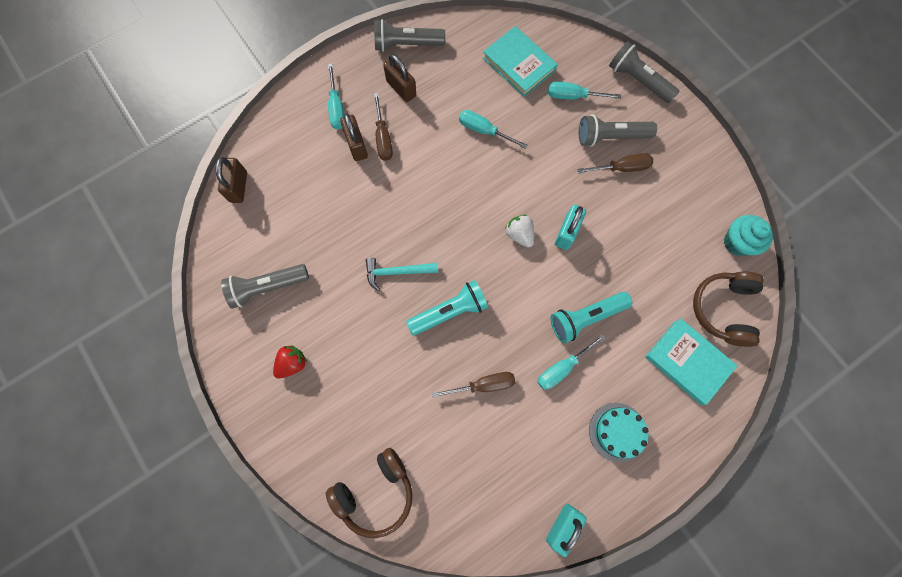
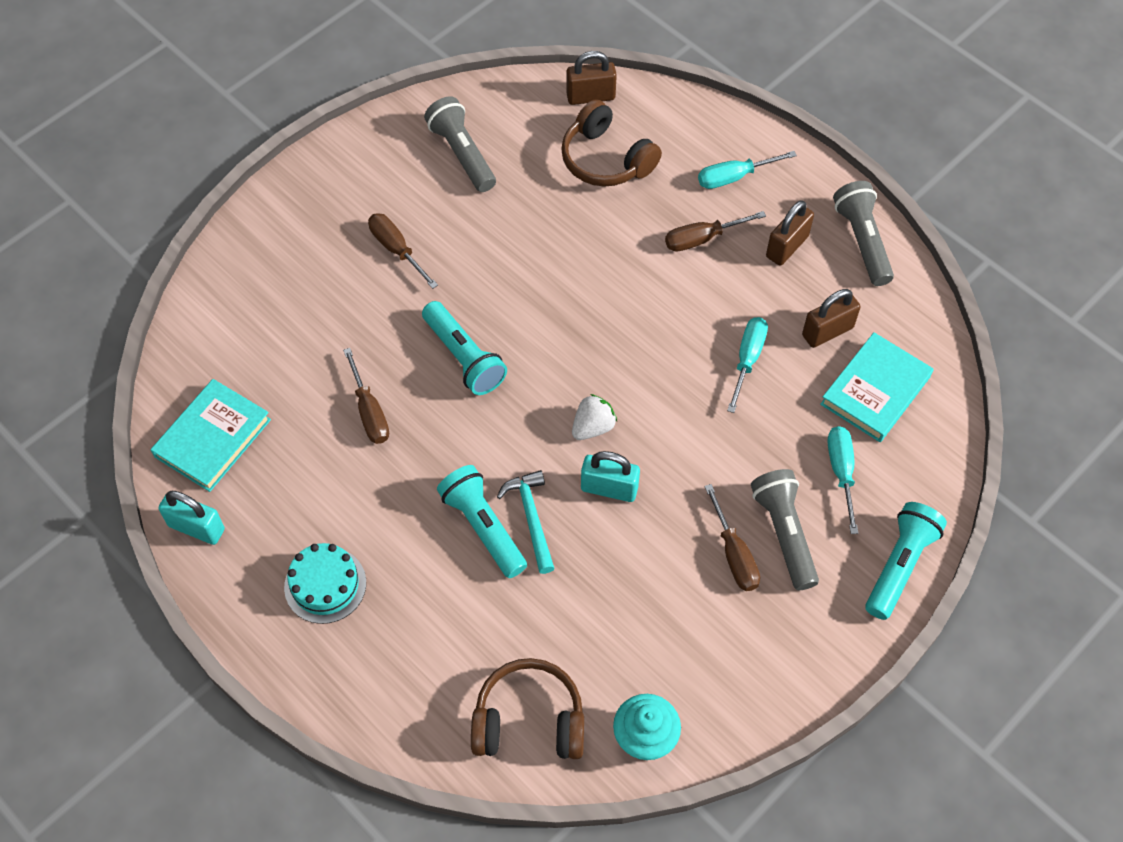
camera: 80 degrees right, 15 degrees down
red strawberry [273,345,307,378] -> none
brown headphones [326,448,413,538] -> brown headphones moved to [561,99,662,187]
brown padlock [340,113,368,161] -> brown padlock moved to [802,289,861,348]
turquoise hammer [366,258,438,291] -> turquoise hammer moved to [497,470,555,574]
turquoise screwdriver [537,334,606,390] -> none
grey flashlight [609,41,680,103] -> turquoise flashlight [865,502,947,620]
turquoise book [645,318,738,405] -> turquoise book moved to [151,379,271,492]
none -> brown screwdriver [368,213,438,289]

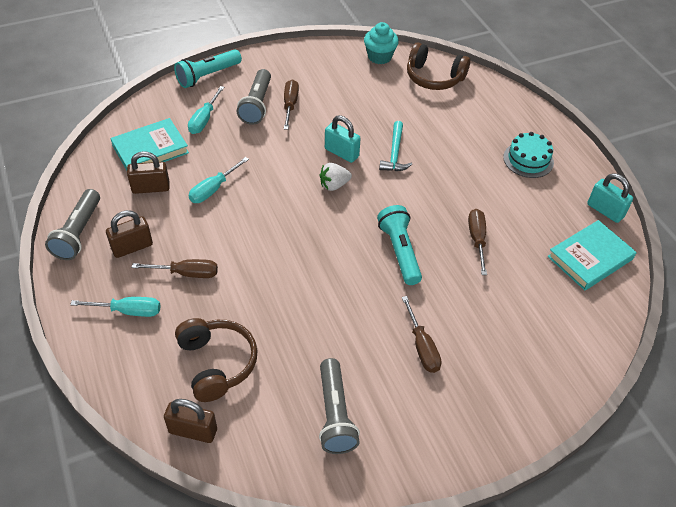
camera: 160 degrees left, 10 degrees down
turquoise flashlight [437,465,527,578] -> none

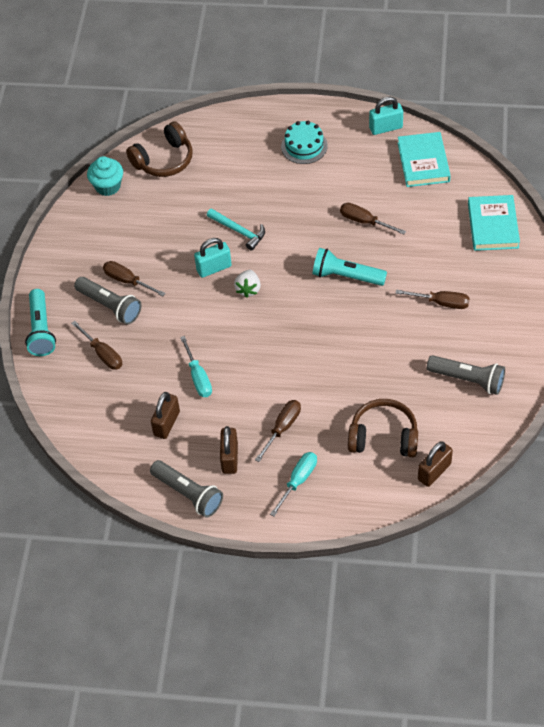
camera: 55 degrees left, 5 degrees up
turquoise book [111,118,189,170] -> turquoise book moved to [468,195,520,251]
turquoise screwdriver [188,86,224,134] -> brown screwdriver [71,321,123,370]

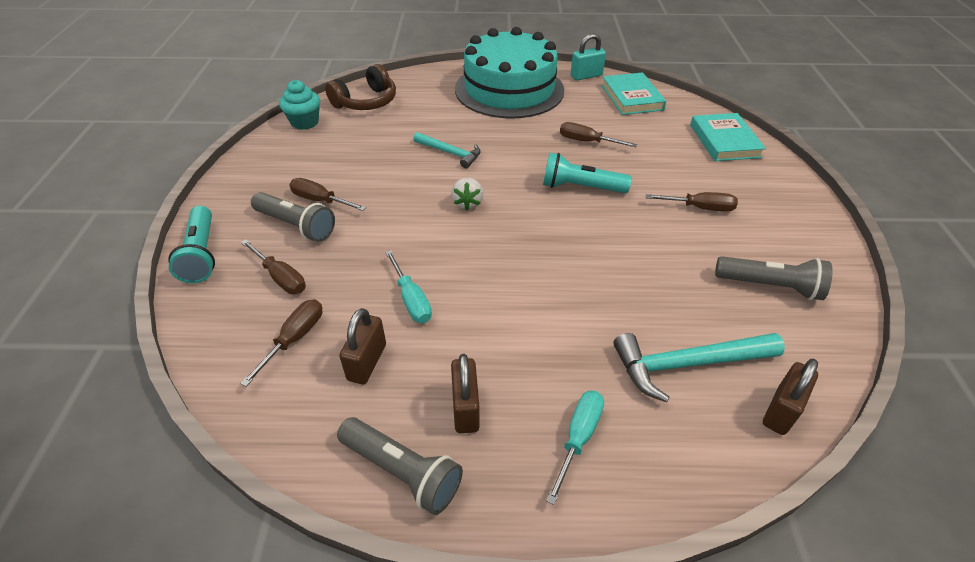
camera: 10 degrees left, 10 degrees down
turquoise padlock [194,238,232,278] -> none
brown screwdriver [255,400,301,462] -> brown screwdriver moved to [240,299,322,387]
turquoise cake [281,121,328,164] -> turquoise cake [455,27,564,119], size x2.34
brown headphones [348,399,418,457] -> turquoise hammer [613,333,785,403]

